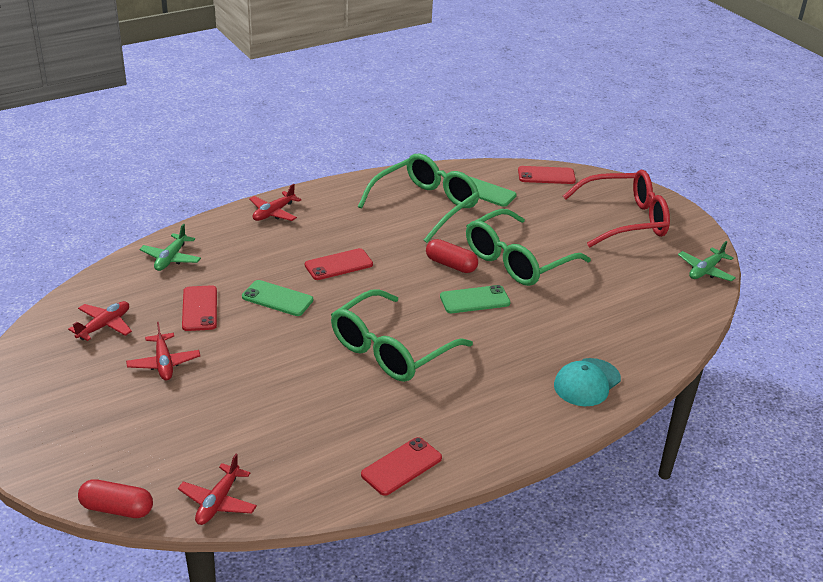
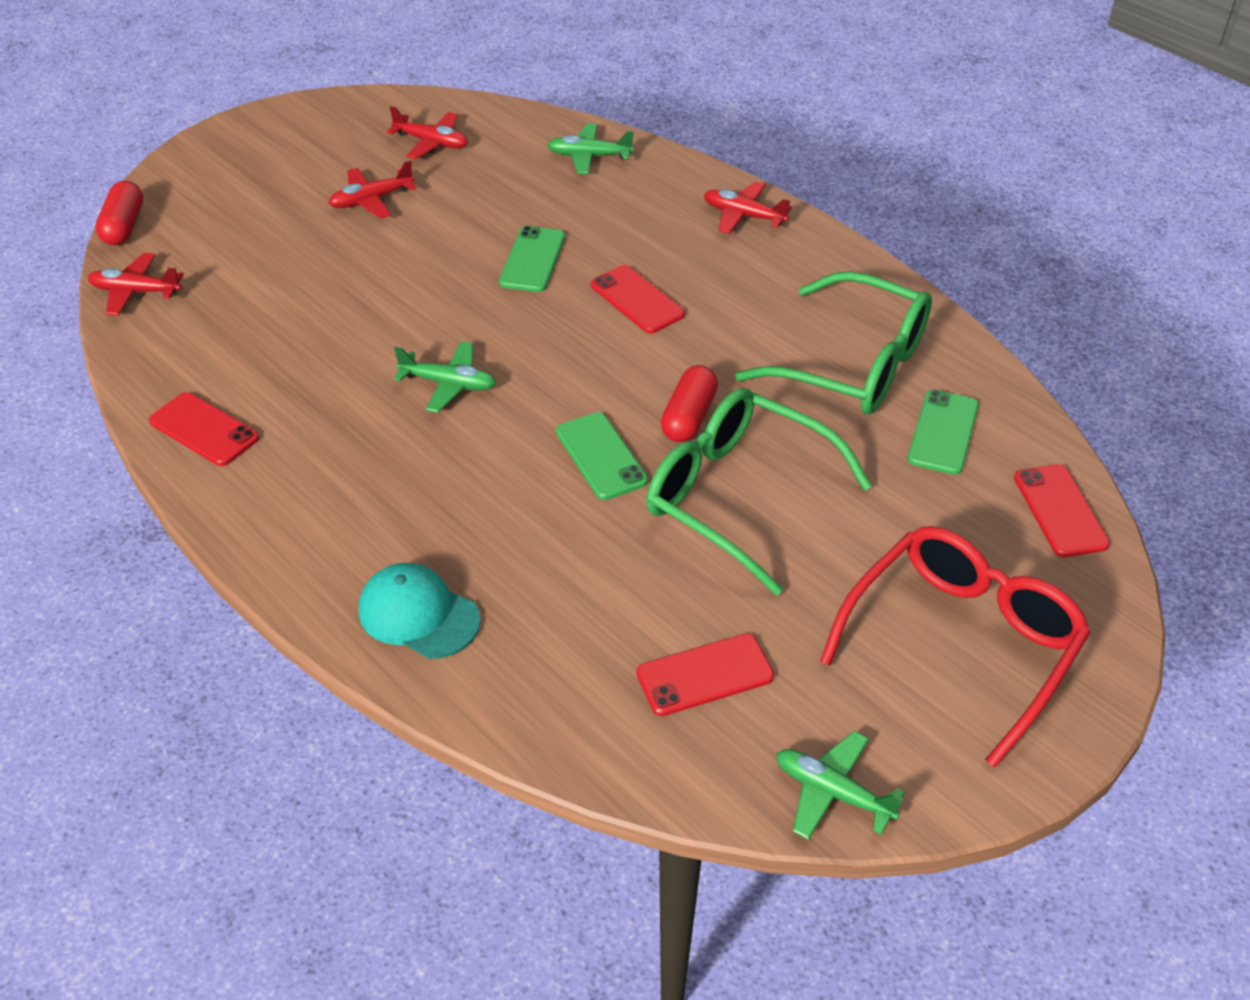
camera: 80 degrees right, 10 degrees up
red phone [182,285,217,331] -> red phone moved to [637,633,774,716]
green glasses [331,289,473,382] -> green plane [394,341,496,413]
red glasses [563,170,670,247] -> red glasses turned 120 degrees counterclockwise [820,526,1091,768]

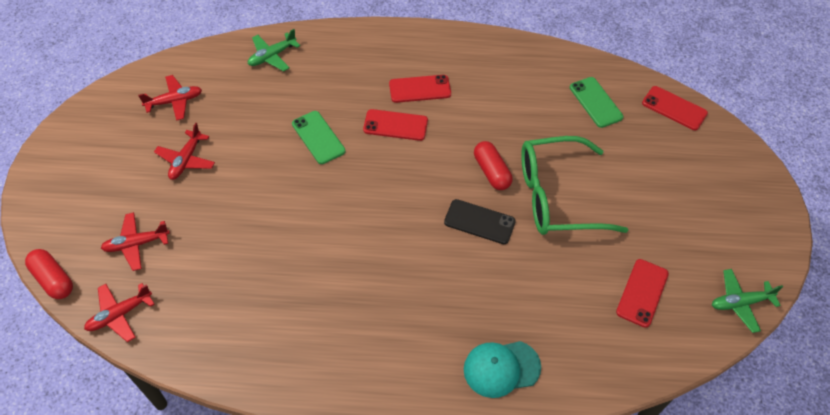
camera: 45 degrees left, 10 degrees up
red phone [149,392,259,466] -> red phone moved to [389,75,451,103]
green plane [394,341,496,413] -> none
green phone [556,412,648,500] -> black phone [444,199,516,244]
red plane [704,181,792,234] -> red plane moved to [101,212,170,271]
green glasses [735,271,932,414] -> none
red glasses [820,526,1091,768] -> none

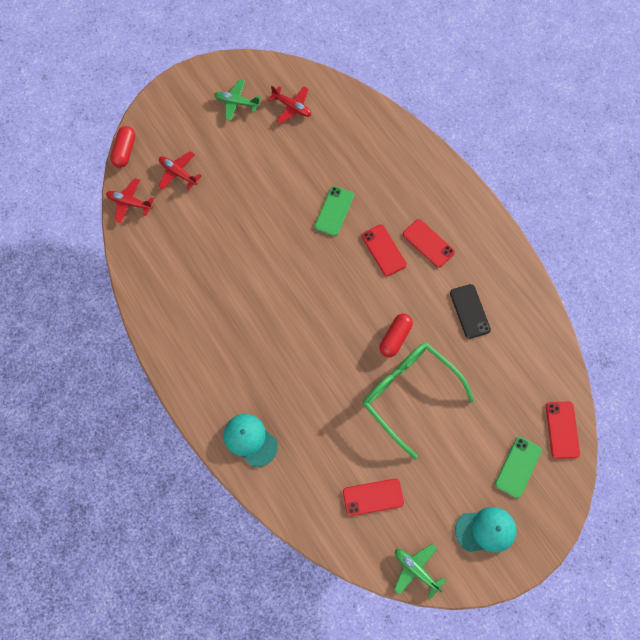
camera: 55 degrees right, 15 degrees up
red plane [154,123,215,180] -> none
green plane [248,29,300,71] -> green plane moved to [214,79,261,121]
black phone [444,199,516,244] -> black phone moved to [450,284,491,339]
green phone [570,77,624,128] -> green phone moved to [495,437,542,498]
none -> turquoise cap [455,507,517,553]

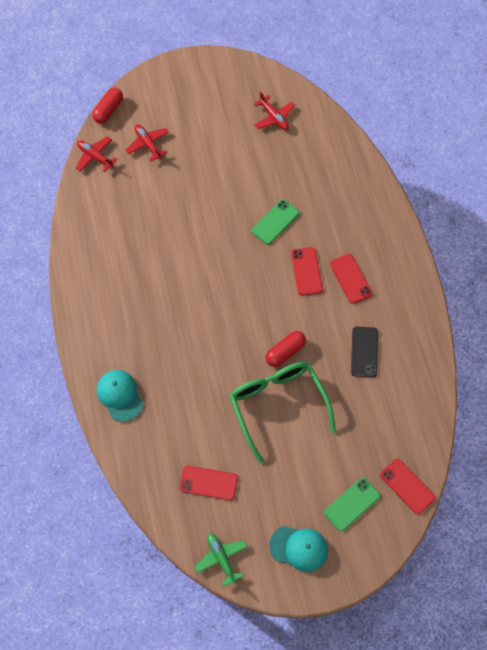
camera: 20 degrees right, 5 degrees down
green plane [214,79,261,121] -> none
red phone [546,402,580,459] -> red phone turned 60 degrees counterclockwise [380,459,436,514]

